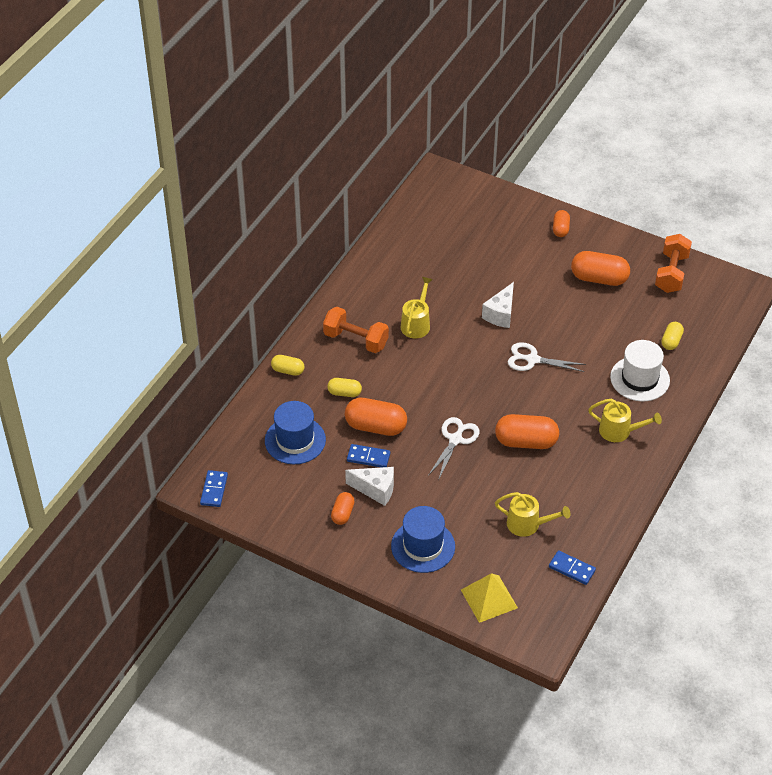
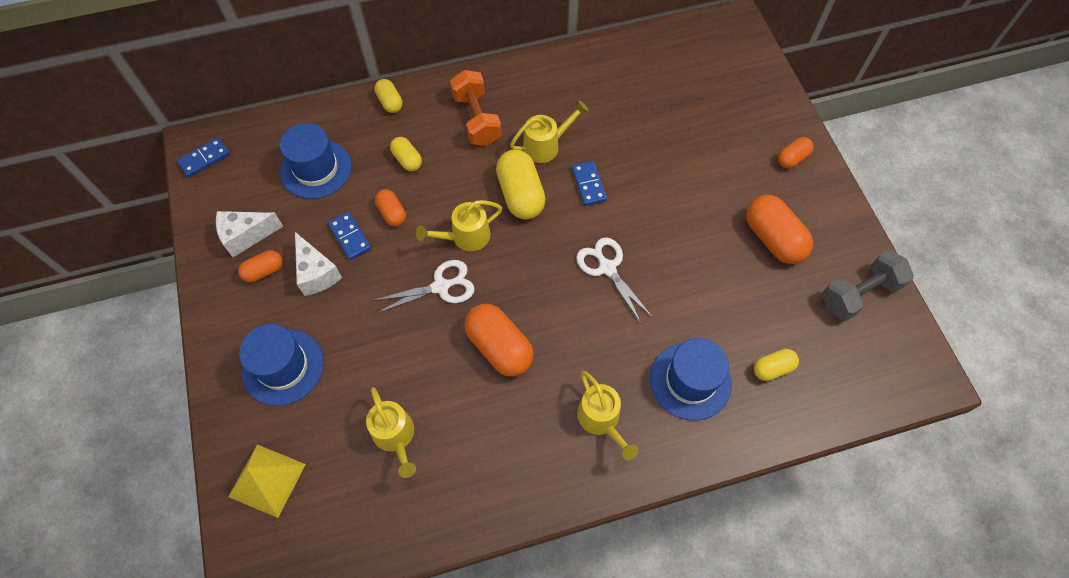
camera: 45 degrees right, 15 degrees up
orange capsule [345,398,407,436] -> orange capsule [375,189,406,227], size x0.55
white cheese [482,282,514,328] -> white cheese moved to [216,211,283,257]
blue domino [549,551,596,585] -> blue domino moved to [572,161,607,206]
white hat [610,340,670,401] -> blue hat [650,338,732,421]
orange dumbbell [655,234,692,293] -> grey dumbbell [822,250,914,321]
none -> yellow watering can [416,200,502,251]
none -> yellow capsule [496,149,546,219]

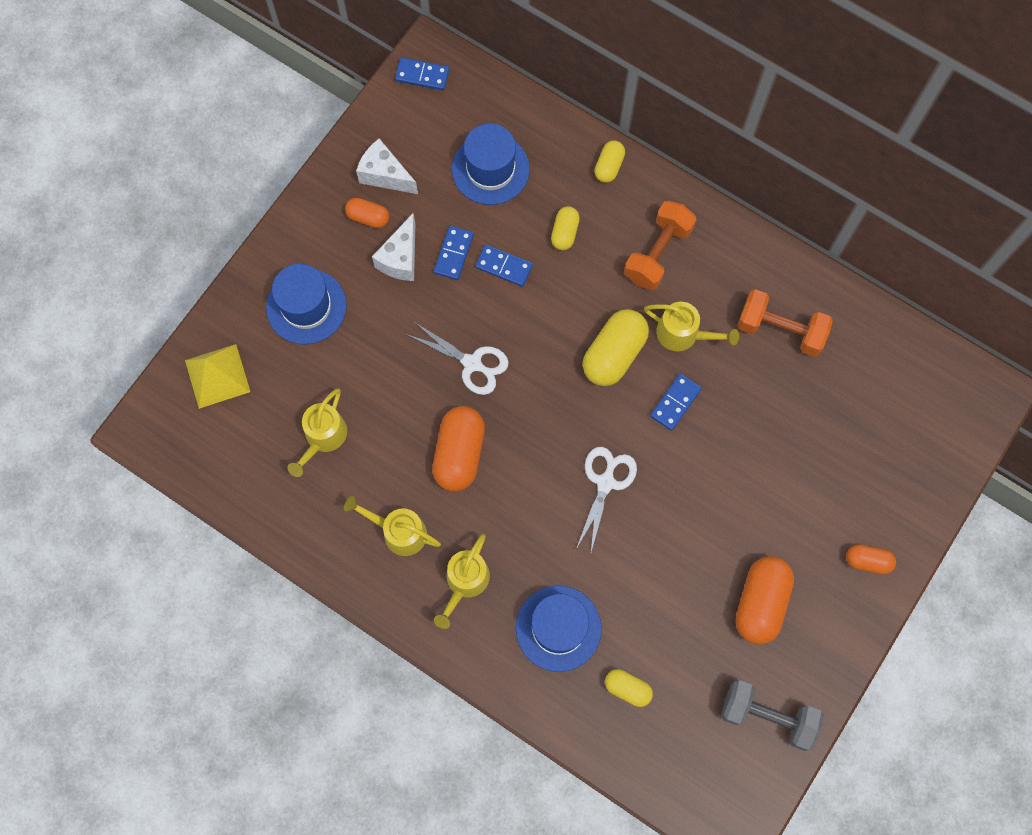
camera: 50 degrees right, 10 degrees up
orange capsule [375,189,406,227] -> blue domino [475,244,533,287]
yellow watering can [416,200,502,251] -> yellow watering can moved to [344,496,441,556]
none -> orange dumbbell [737,289,833,357]

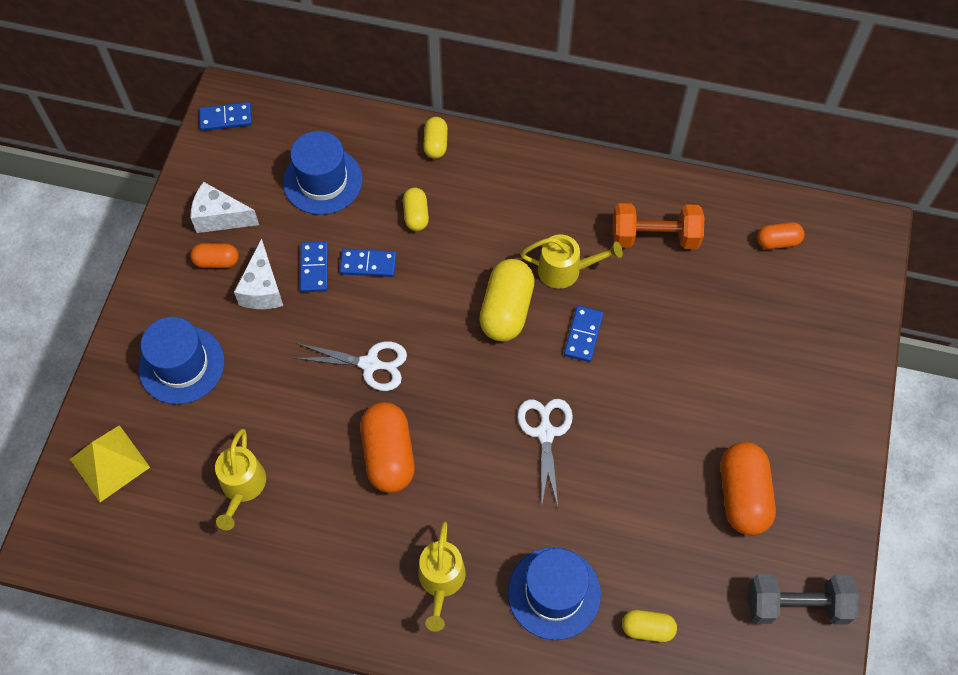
camera: 20 degrees left, 10 degrees down
yellow watering can [344,496,441,556] -> none
orange dumbbell [624,201,697,290] -> none
orange capsule [846,544,896,574] -> orange capsule moved to [757,222,805,249]

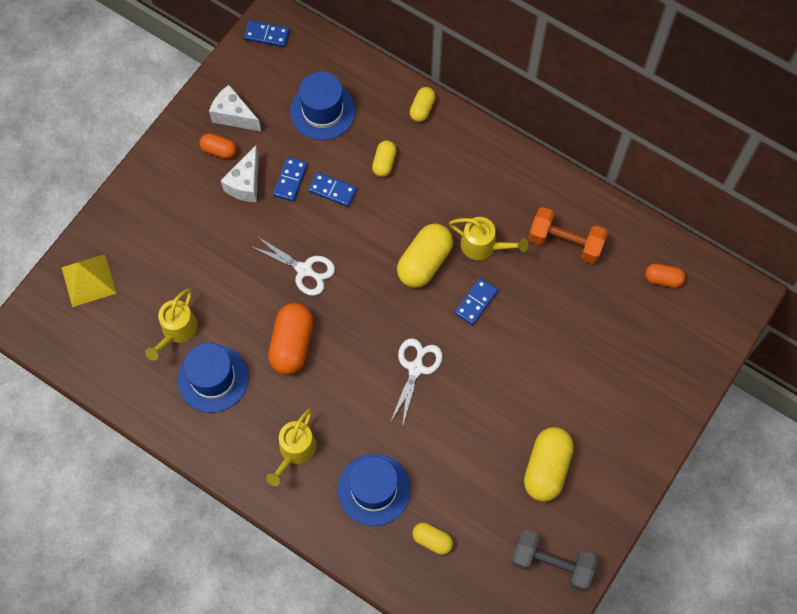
camera: 20 degrees right, 5 degrees up
blue hat [138,317,225,404] -> blue hat moved to [178,343,249,413]
orange capsule [721,442,776,536] -> yellow capsule [524,427,574,502]

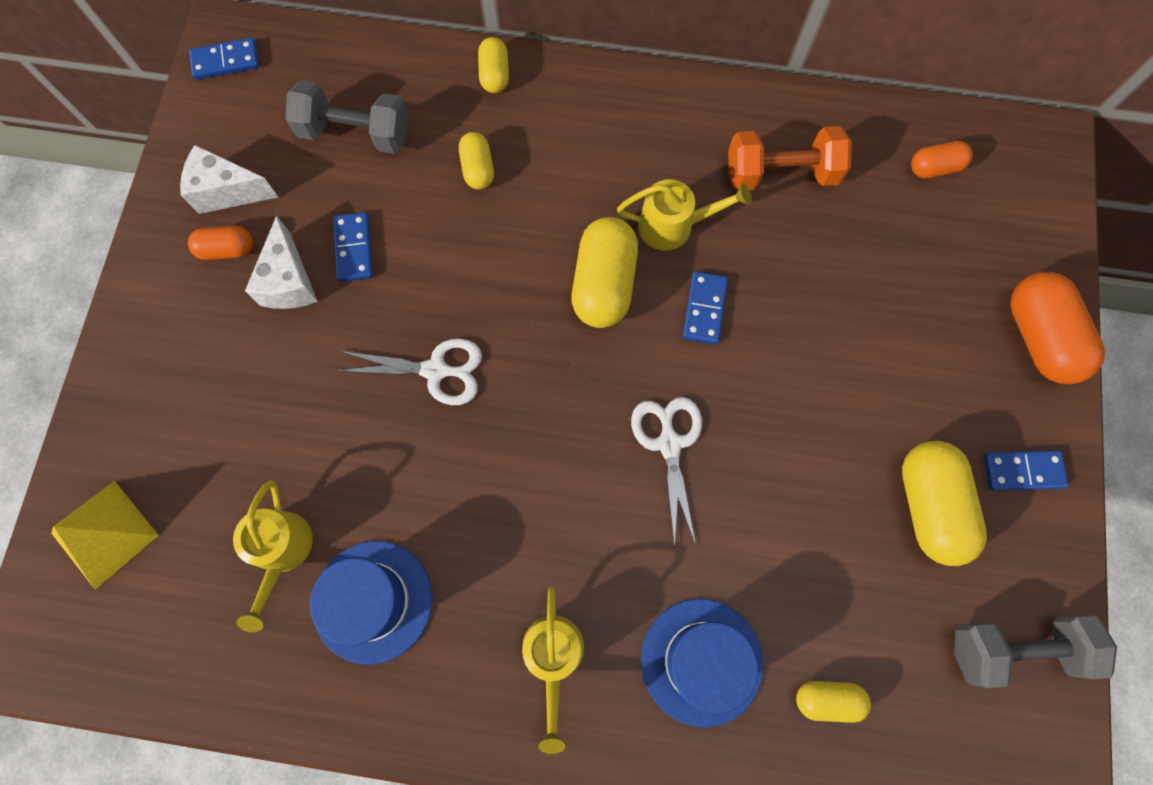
camera: 25 degrees left, 5 degrees up
orange capsule [268,303,313,375] -> orange capsule moved to [1010,272,1105,384]
blue hat [290,72,356,140] -> grey dumbbell [285,80,409,154]
blue domino [308,172,357,207] -> blue domino moved to [984,450,1068,491]

